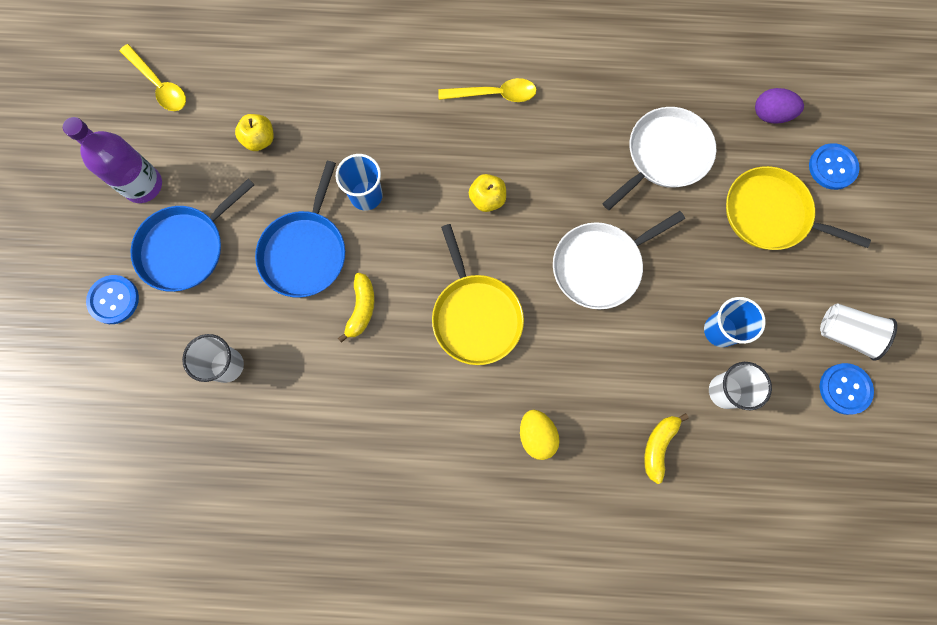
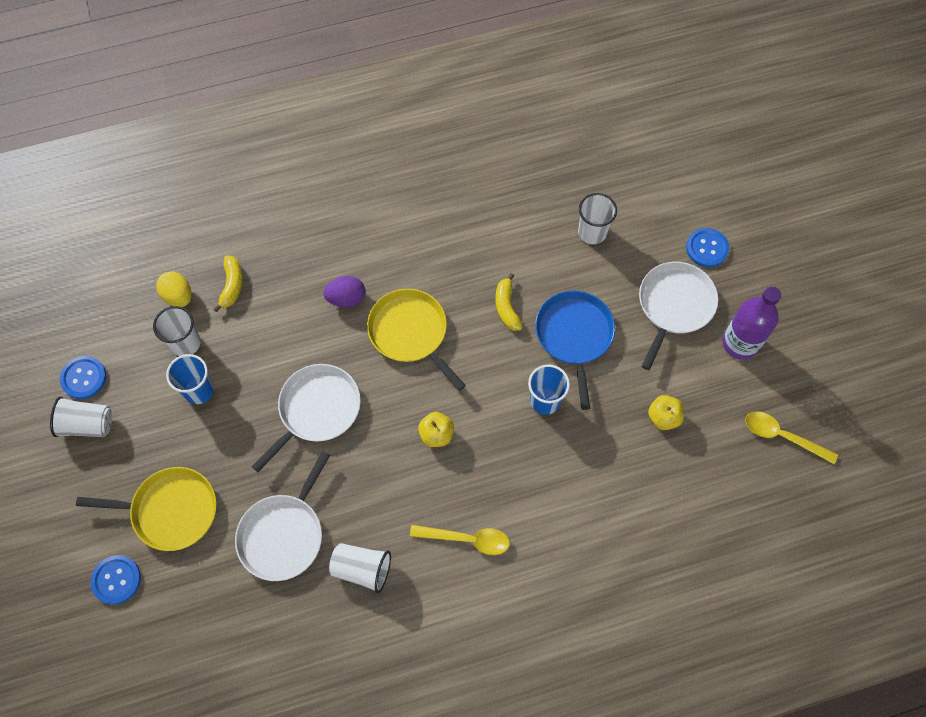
camera: 160 degrees right, 10 degrees down
blue pan [131,178,254,292] -> white pan [639,262,718,370]
yellow spoon [438,78,537,102] -> yellow spoon turned 150 degrees counterclockwise [410,525,510,555]
yellow egg [520,410,559,460] -> yellow egg moved to [156,271,192,307]
purple egg [755,88,804,124] -> purple egg moved to [323,276,365,307]
none -> white cup [329,543,391,593]

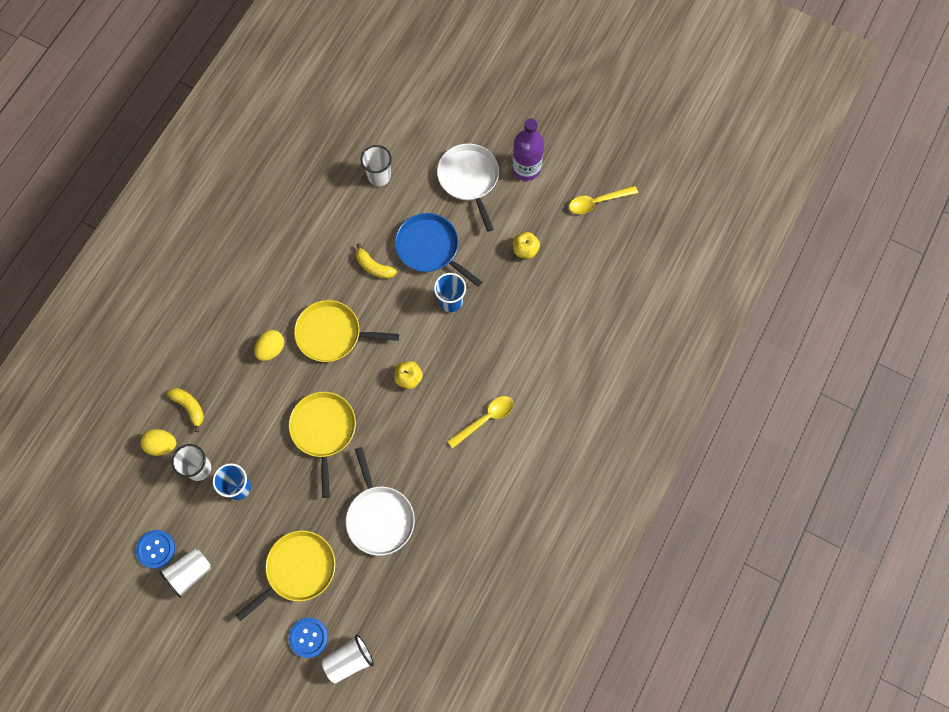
camera: 45 degrees left, 5 degrees up
white pan [252,364,361,472] -> yellow pan [289,392,356,498]
purple egg [323,276,365,307] -> yellow egg [254,330,284,361]
white cup [329,543,391,593] -> white cup moved to [322,634,374,684]
blue button [686,228,729,267] -> none

